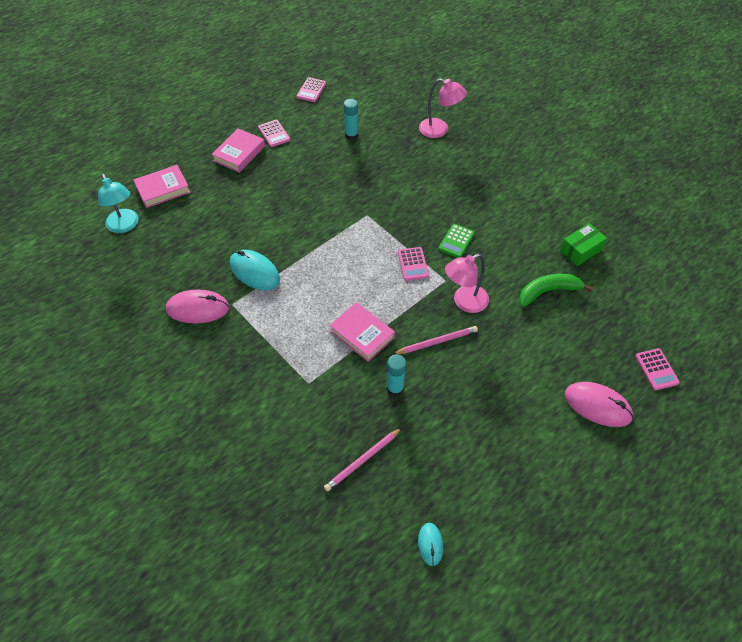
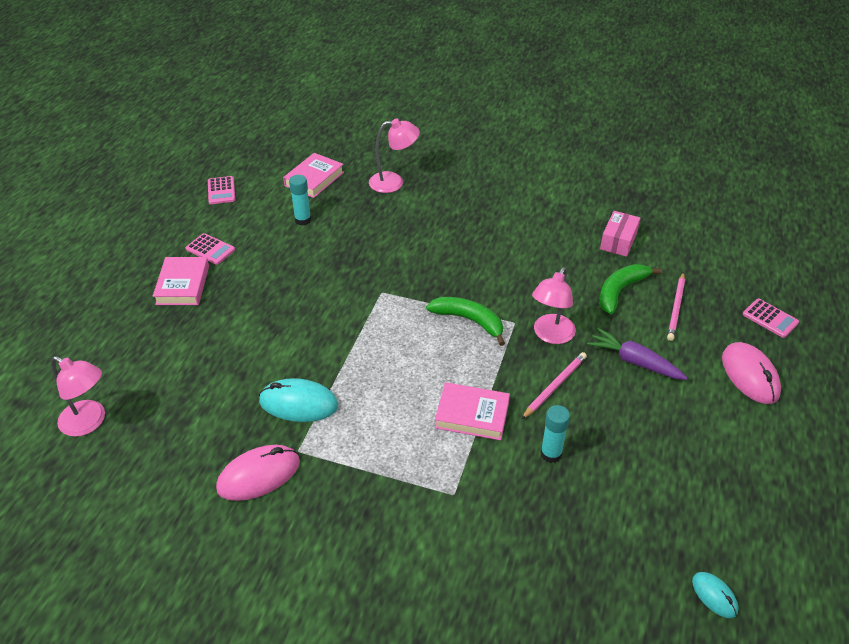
camera: 30 degrees left, 10 degrees down
turquoise lamp [98,174,138,233] -> pink lamp [51,356,105,437]
pink book [134,165,190,208] -> pink book moved to [283,153,344,198]
pink pencil [324,428,402,492] -> pink pencil moved to [667,272,685,341]
pink calculator [398,247,429,281] -> green banana [426,297,505,346]
green calculator [438,224,475,258] -> none
green box [560,223,607,266] -> pink box [600,211,641,257]
pink mouse [565,382,634,427] -> pink mouse turned 75 degrees clockwise [722,342,781,404]
none -> purple carrot [587,328,687,380]

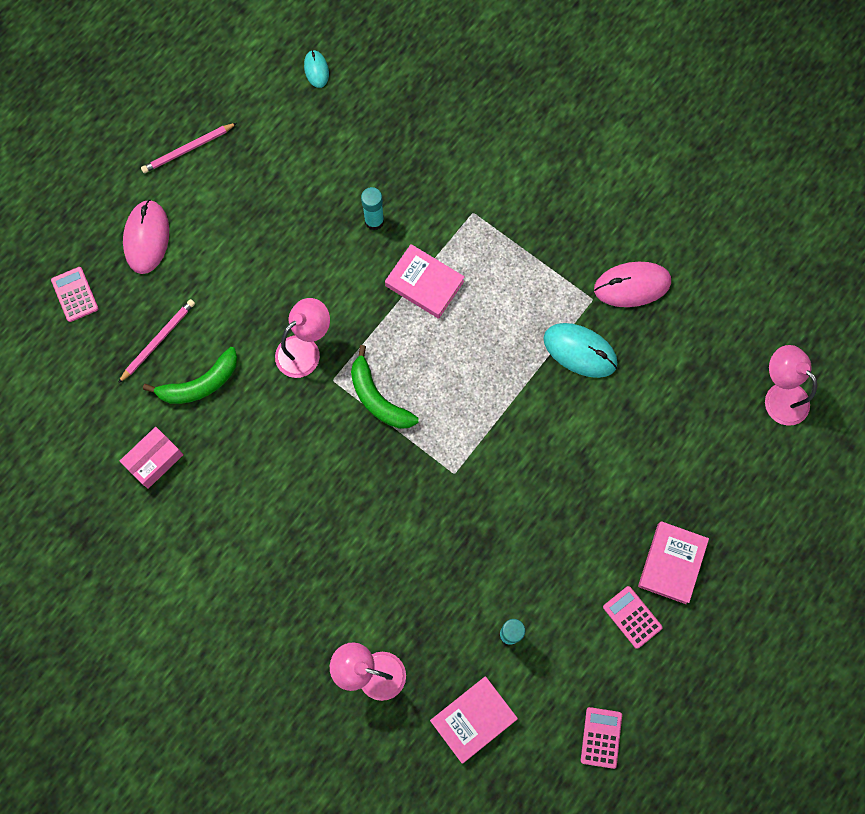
camera: 160 degrees left, 30 degrees up
pink pencil [522,352,587,419] -> pink pencil moved to [141,123,237,173]
purple carrot [587,328,687,380] -> none

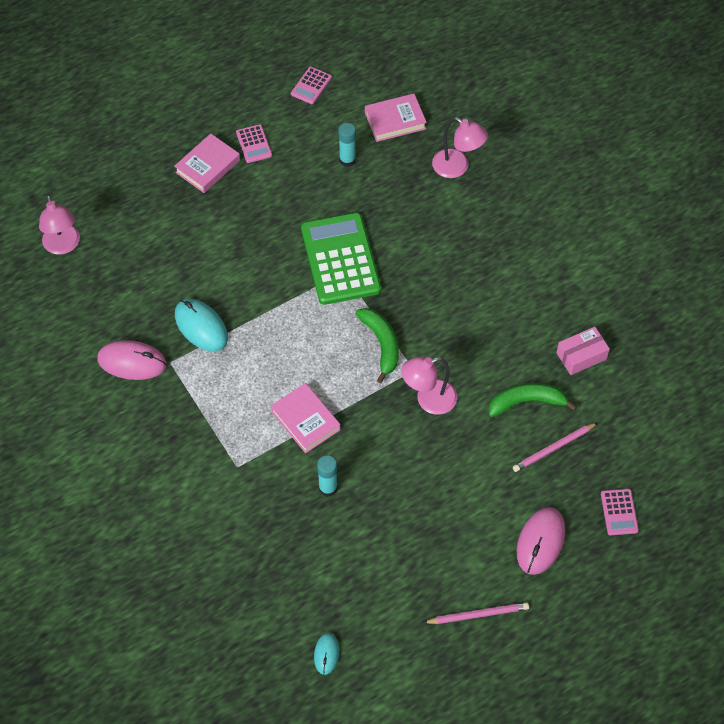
camera: 160 degrees left, 15 degrees down
none -> green calculator [301,213,381,305]

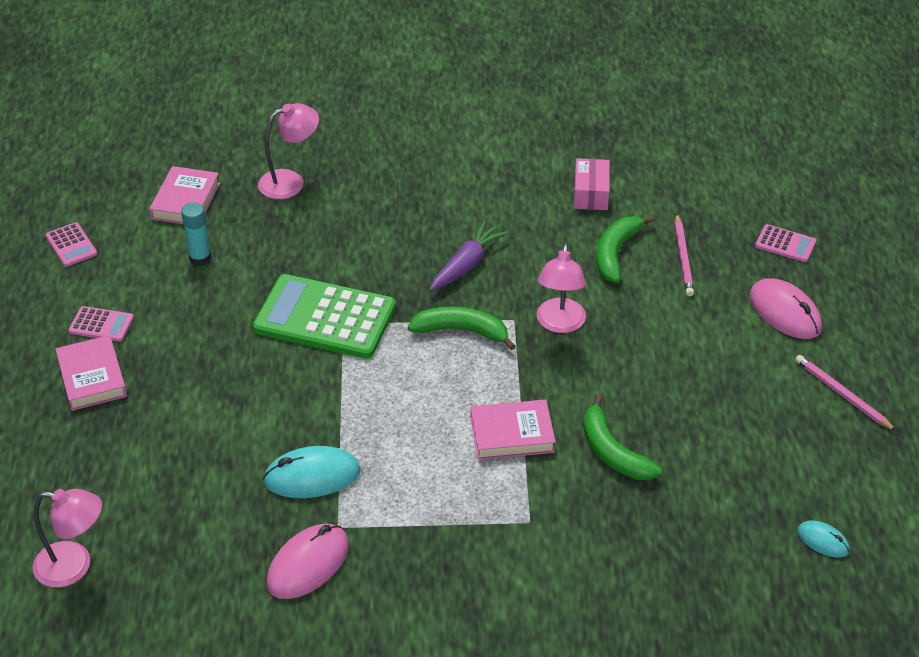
camera: 60 degrees left, 15 degrees down
turquoise glue stick [317,455,337,497] -> green banana [583,394,662,480]
pink pencil [423,602,529,624] -> pink pencil turned 60 degrees counterclockwise [795,355,896,431]
none -> purple carrot [430,221,508,291]

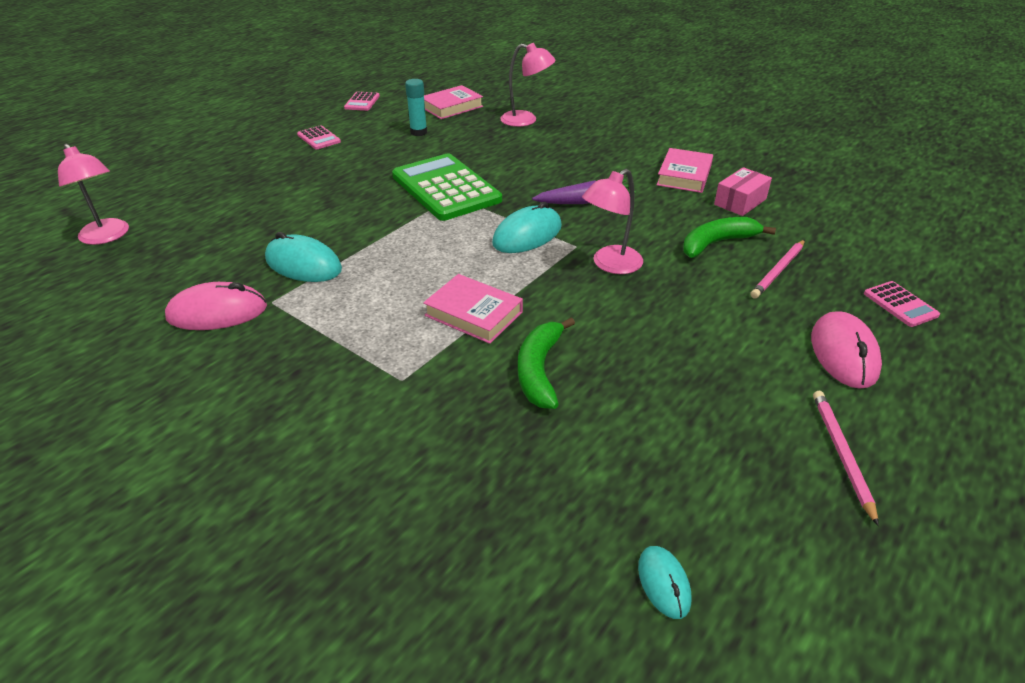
camera: 40 degrees right, 5 degrees down
pink book [56,335,127,411] -> pink book moved to [657,148,713,193]
green banana [408,306,516,350] -> turquoise mouse [492,202,562,253]

